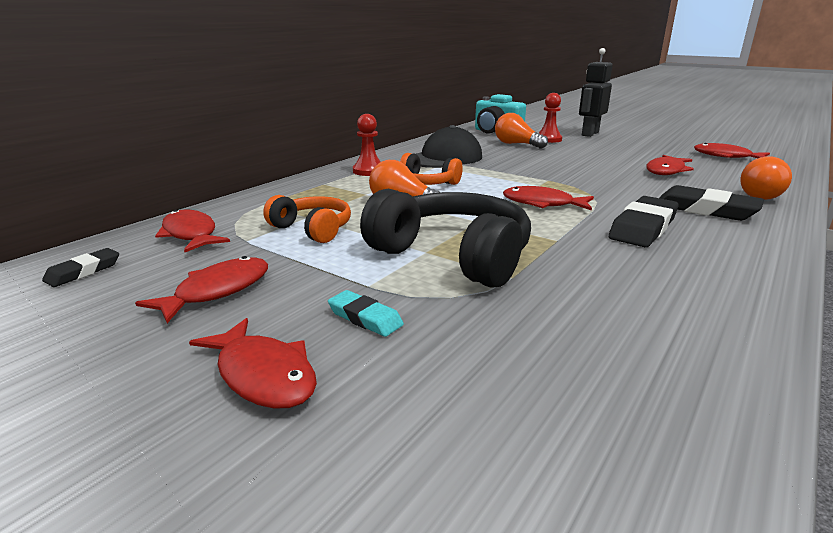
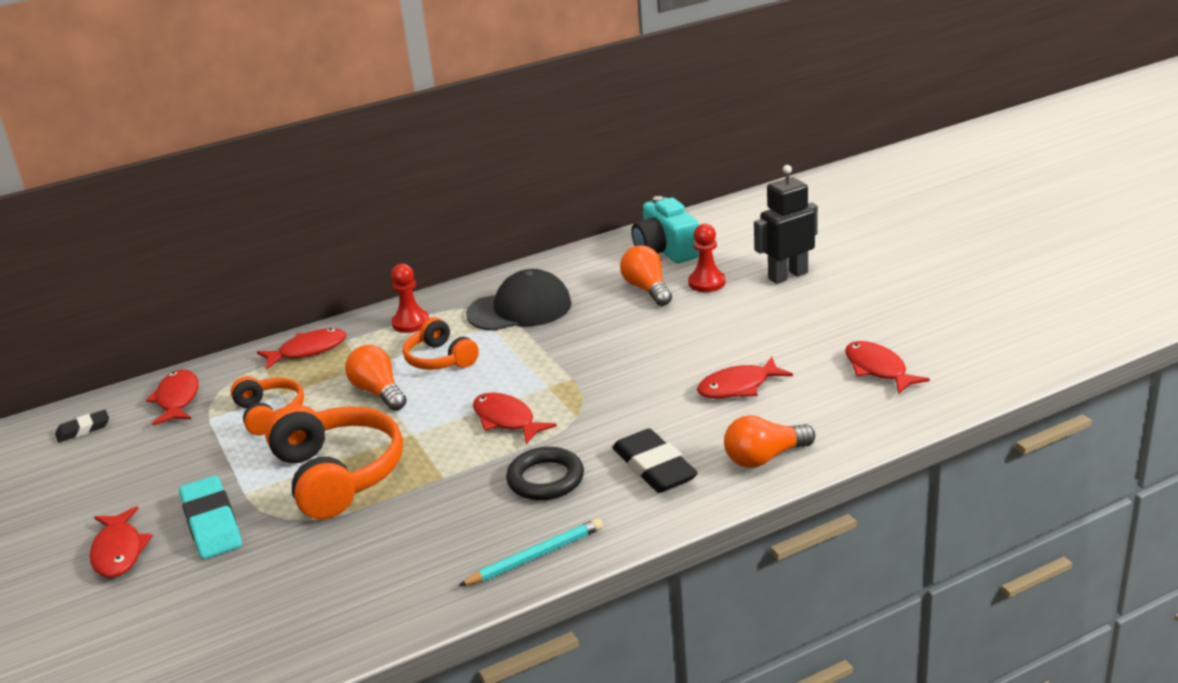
camera: 30 degrees right, 5 degrees up
red fish [135,256,268,323] -> red fish moved to [257,328,346,370]
turquoise eraser [328,290,404,337] -> turquoise eraser [179,476,242,559], size x1.82
black headphones [360,189,531,288] -> orange headphones [265,404,403,519]
black eraser [609,196,679,247] -> black ring [506,447,584,500]
none -> turquoise pencil [459,518,603,586]

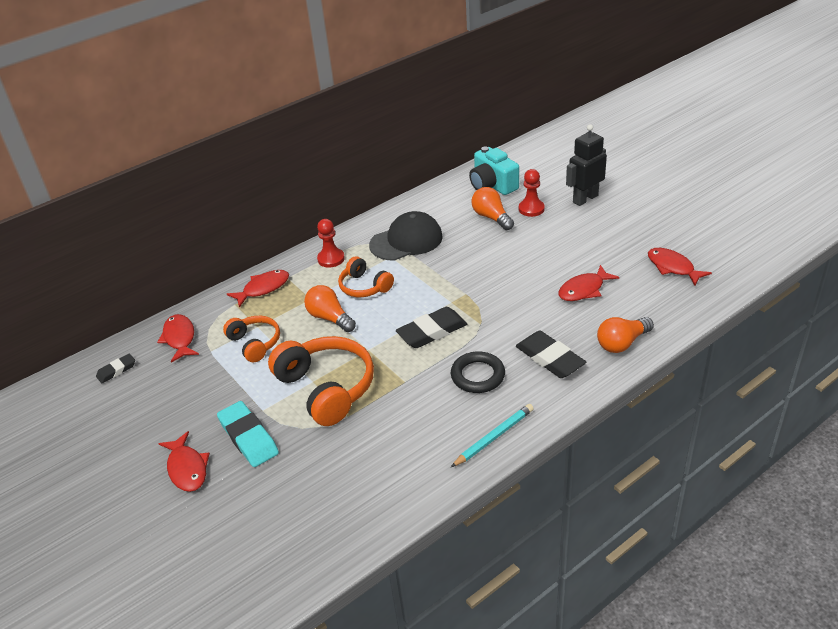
camera: 10 degrees left, 10 degrees up
red fish [473,393,557,444] -> black eraser [396,307,467,348]

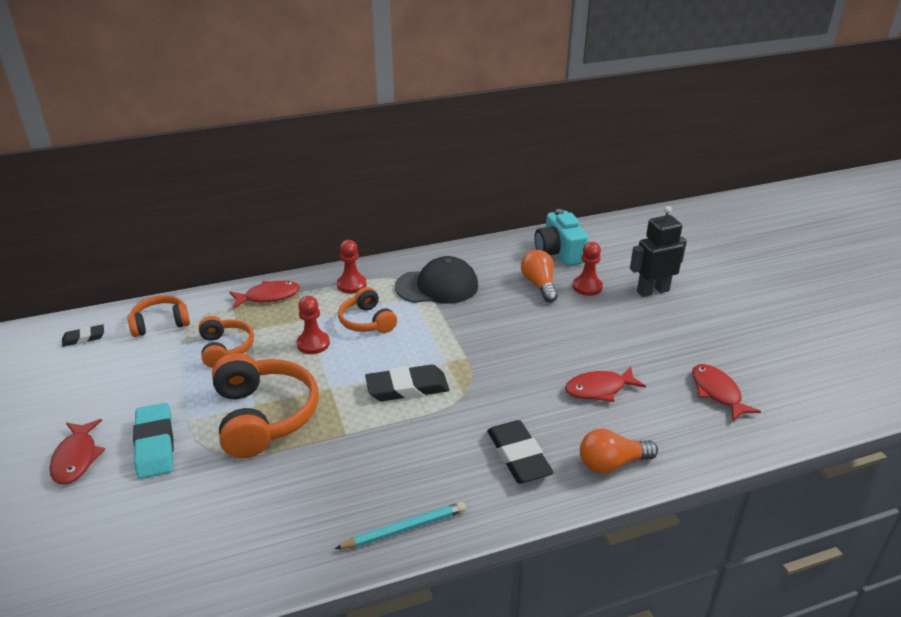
camera: 15 degrees right, 5 degrees down
red fish [157,314,199,363] -> orange headphones [127,295,190,337]
orange light bulb [304,285,356,332] -> red pawn [297,296,330,354]
black ring [451,351,505,393] -> none

